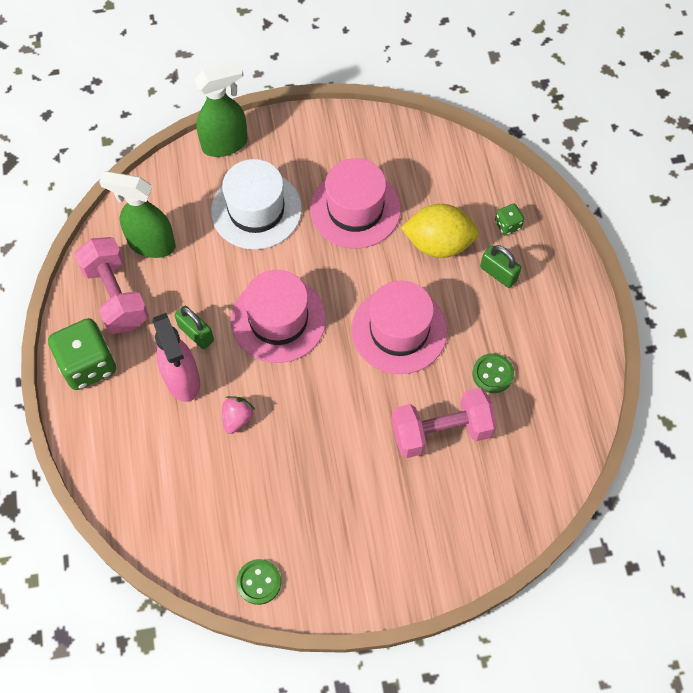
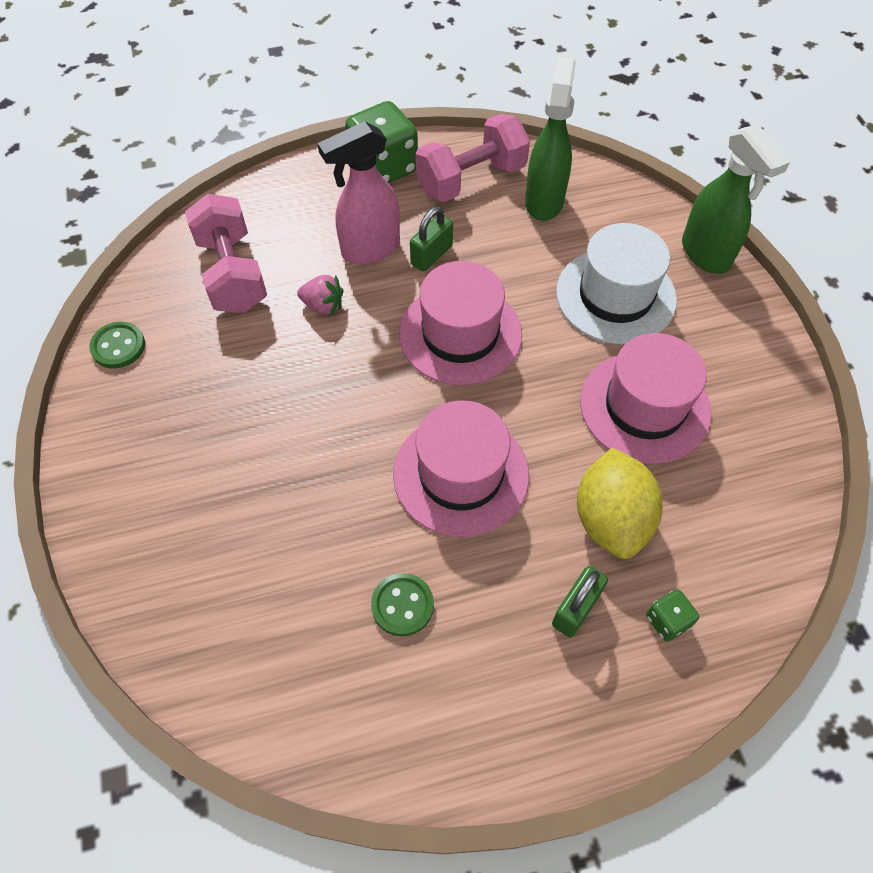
camera: 85 degrees right, 5 degrees down
pink dumbbell [391,388,497,458] -> pink dumbbell moved to [185,193,267,313]

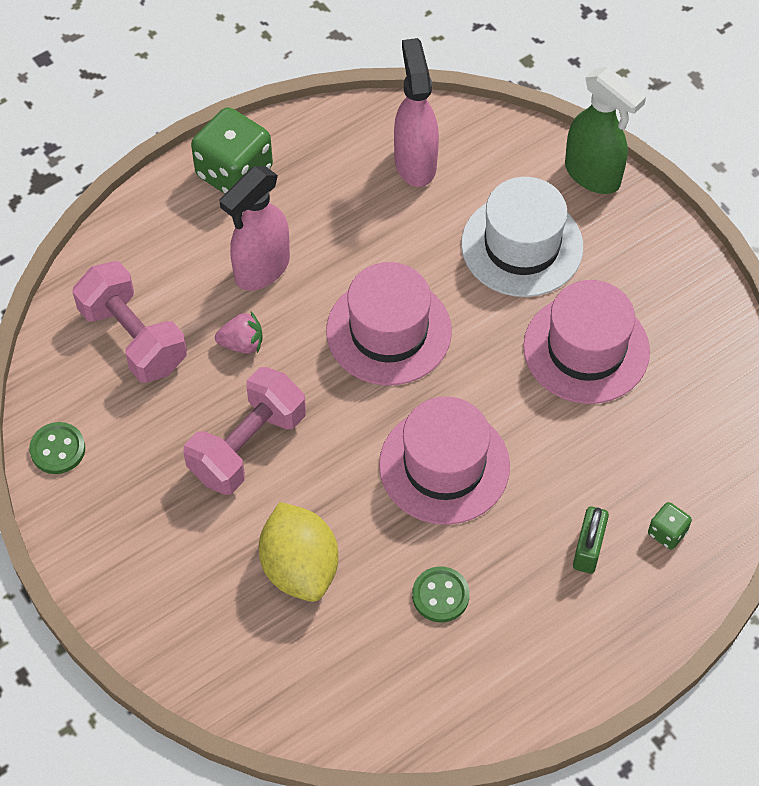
camera: 20 degrees left, 0 degrees up
green padlock [410,207,453,271] -> none
pink dumbbell [416,114,530,202] -> pink dumbbell moved to [183,367,306,495]
green spray bottle [525,56,576,221] -> pink spray bottle [394,38,439,187]
yellow lemon [577,447,663,559] -> yellow lemon moved to [259,502,338,602]

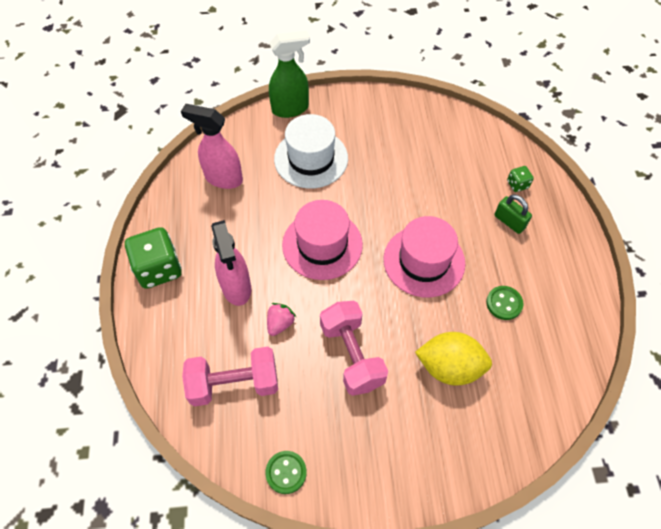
camera: 60 degrees left, 0 degrees up
pink hat [523,280,650,404] -> none

